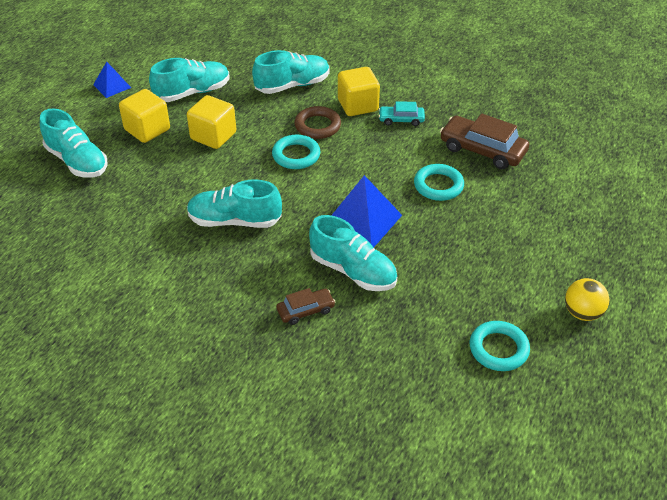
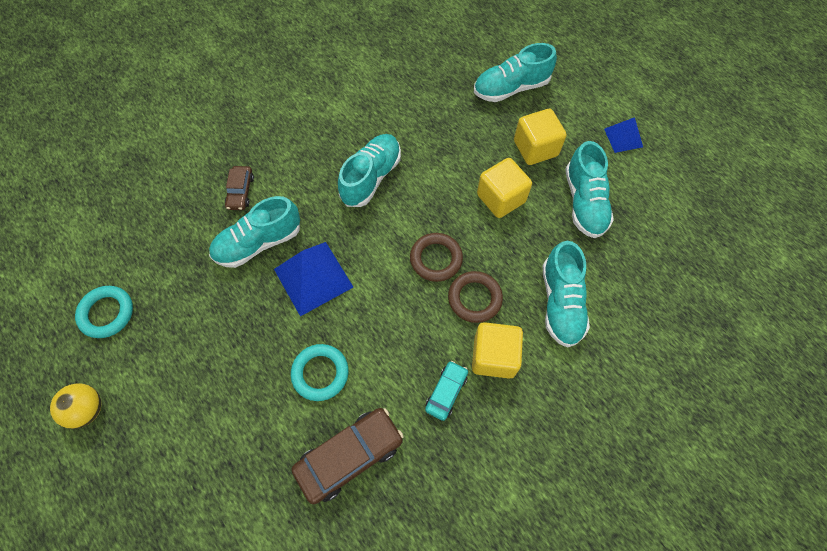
camera: 115 degrees right, 20 degrees up
turquoise ring [272,134,321,169] -> brown ring [410,233,463,282]

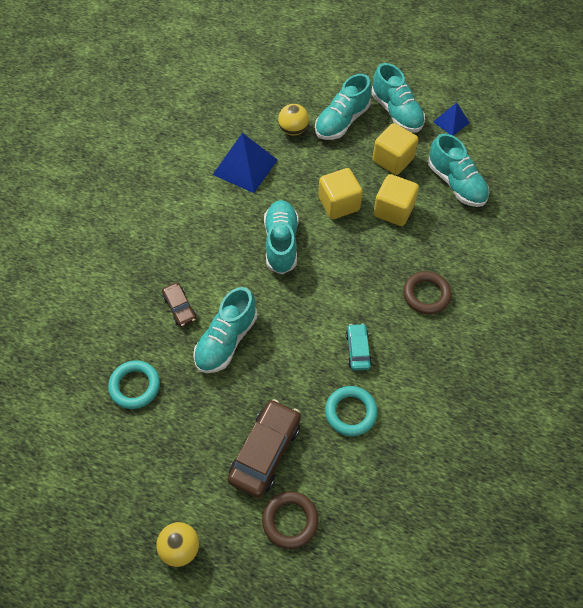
camera: 30 degrees left, 5 degrees down
turquoise ring [75,286,133,338] -> turquoise ring moved to [108,360,160,409]
blue pyramid [274,242,353,316] -> blue pyramid moved to [213,133,277,193]
brown car [291,408,404,504] -> brown car moved to [227,399,301,498]
brown ring [410,233,463,282] -> brown ring moved to [262,491,319,549]
turquoise car [425,361,468,421] -> turquoise car moved to [345,323,372,371]
yellow cube [472,322,523,379] -> yellow cube moved to [318,168,363,219]
turquoise shoe [543,241,590,348] -> turquoise shoe moved to [371,63,425,133]
none -> yellow ball [278,104,309,135]

